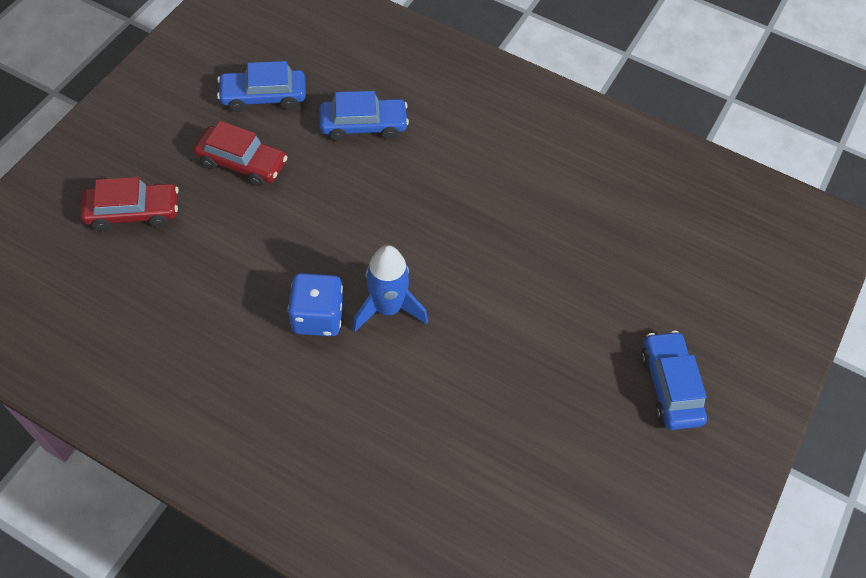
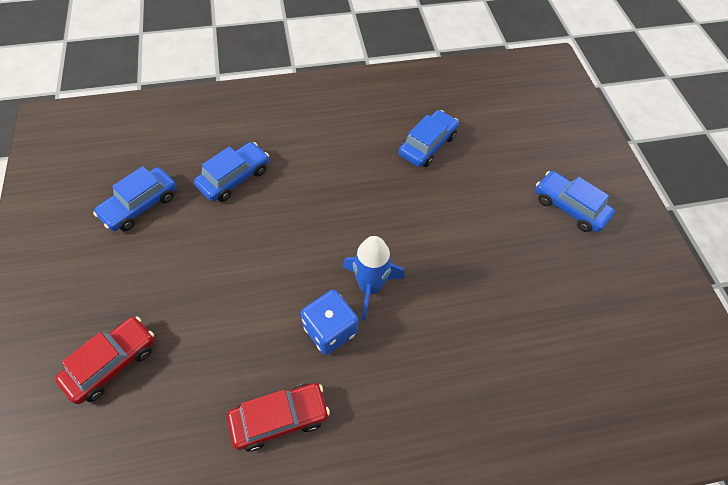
camera: 40 degrees left, 0 degrees up
red car [194,121,288,186] -> red car moved to [227,383,330,452]
none -> blue car [399,110,459,167]

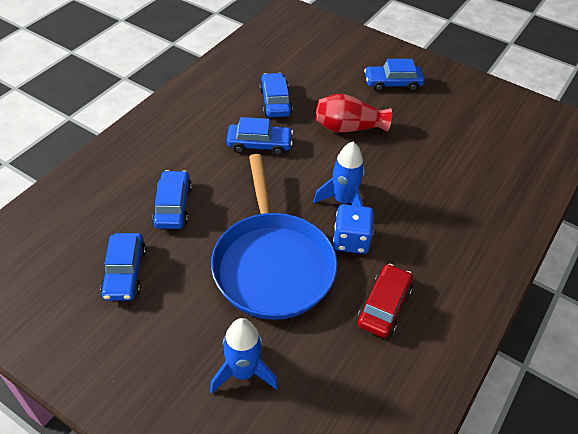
camera: 45 degrees left, 10 degrees down
red car [55,316,155,404] -> blue rocket [210,318,278,393]
none -> blue pan [211,154,338,320]
none -> blue car [227,117,293,156]
none -> red vase [316,94,392,133]

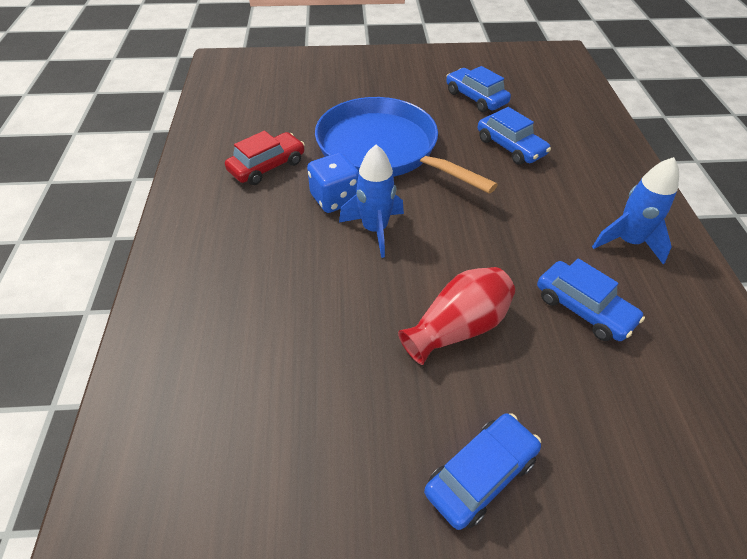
camera: 145 degrees right, 0 degrees up
blue rocket [210,318,278,393] -> blue rocket moved to [592,157,679,264]
blue car [227,117,293,156] -> none
red car [357,264,413,338] -> red car turned 120 degrees counterclockwise [225,131,305,185]

